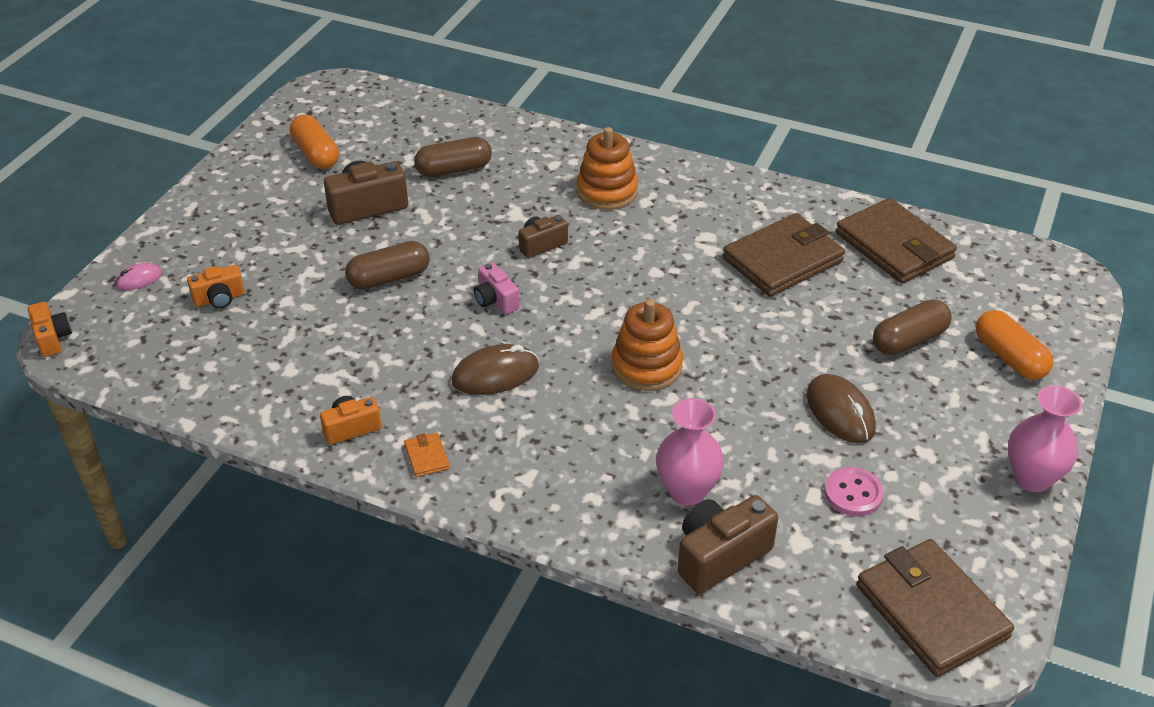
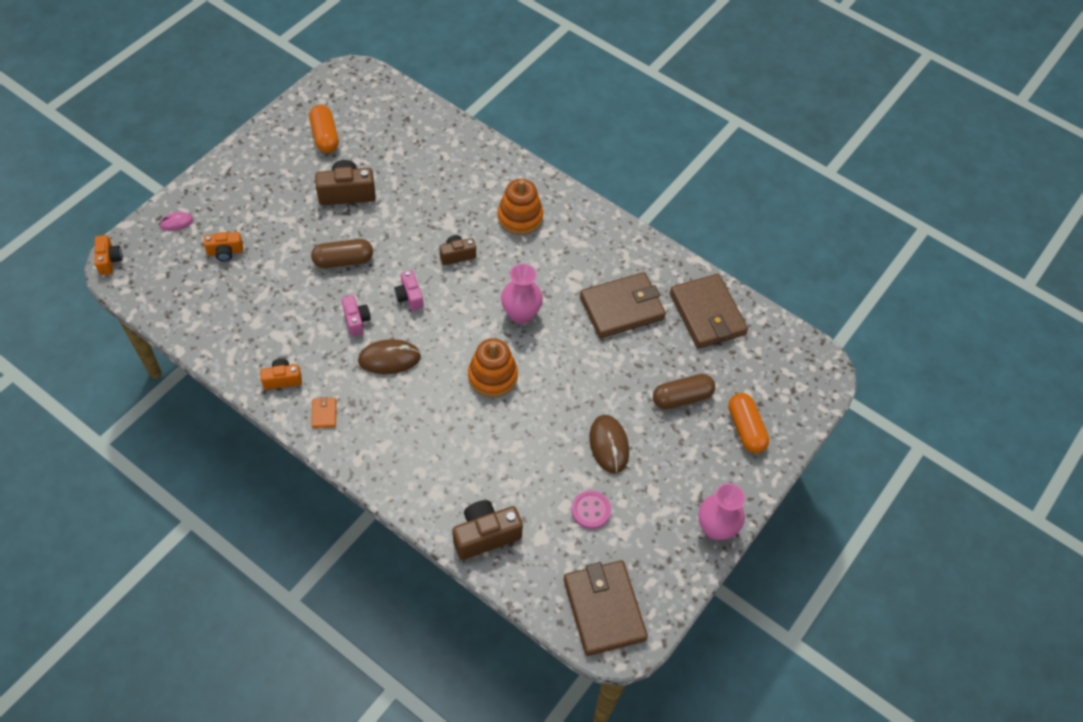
camera: 10 degrees right, 15 degrees up
brown capsule [414,137,492,177] -> none
pink vase [656,398,724,506] -> pink vase moved to [501,264,543,324]
none -> pink camera [342,295,371,336]

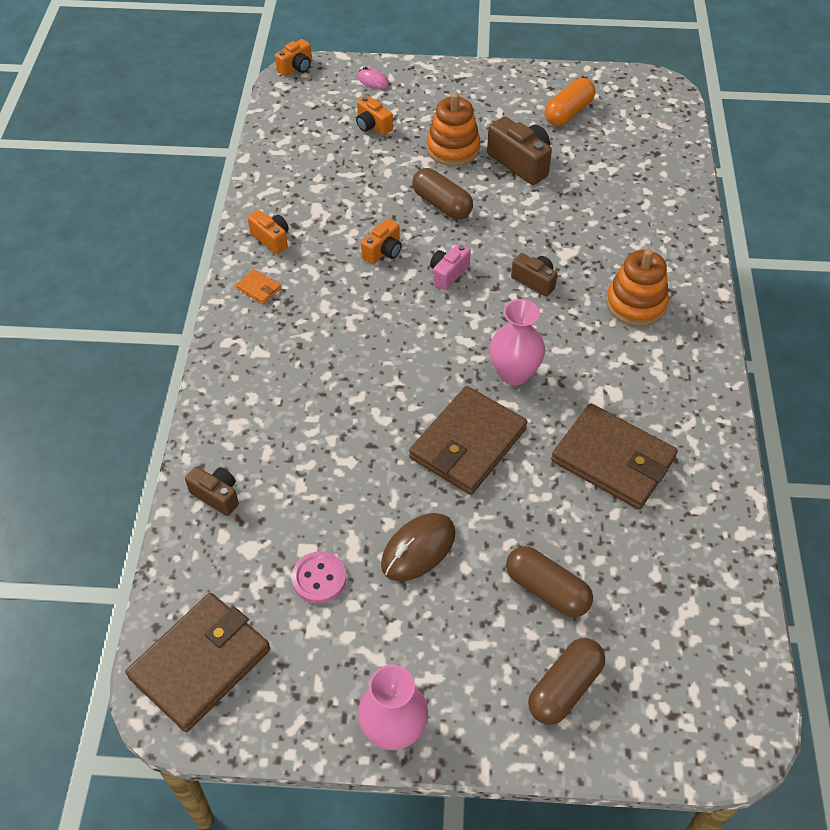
camera: 60 degrees right, 5 degrees down
orange wallet [311,397,336,428] -> orange wallet turned 75 degrees clockwise [236,269,281,304]
pink camera [342,295,371,336] -> orange camera [361,219,402,264]
brown mouse [358,339,421,374] -> none
brown camera [453,500,523,560] -> brown camera [185,466,239,516], size x0.61
orange stacking toy [468,338,518,398] -> orange stacking toy moved to [427,93,480,166]
brown wallet [670,274,748,348] -> brown wallet moved to [409,386,527,495]
orange capsule [728,393,769,453] -> brown capsule [528,638,605,725]

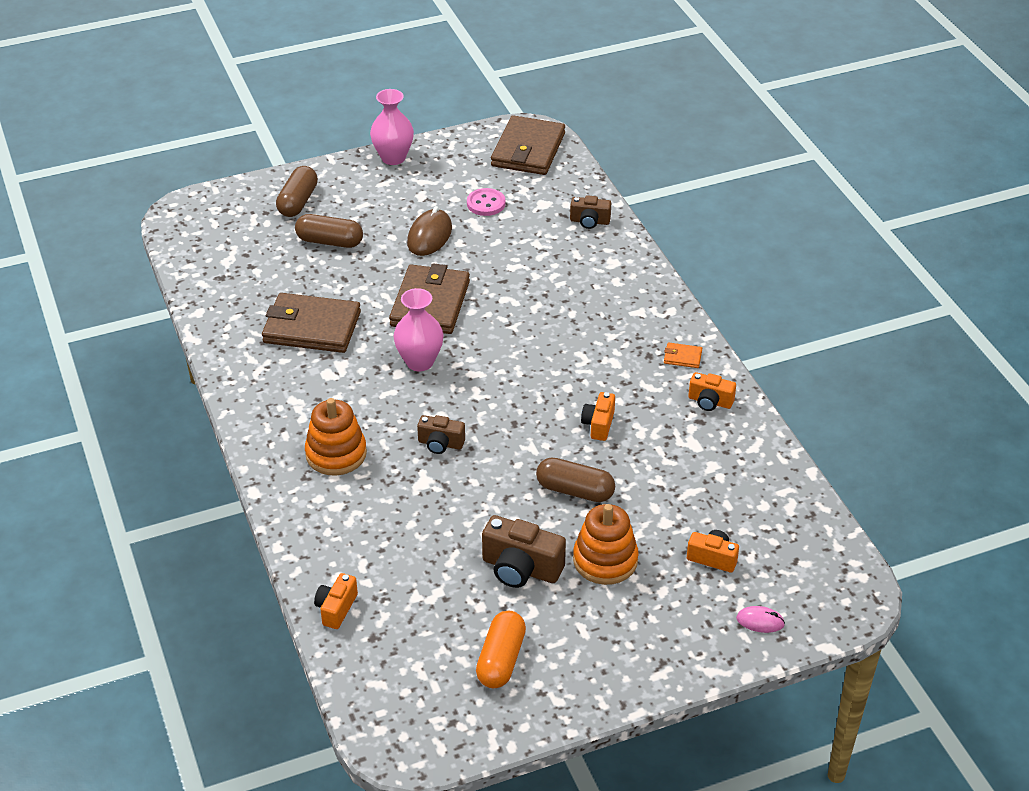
camera: 155 degrees right, 10 degrees down
orange camera [275,39,312,76] -> orange camera moved to [314,573,358,629]
pink camera [430,243,471,291] -> none

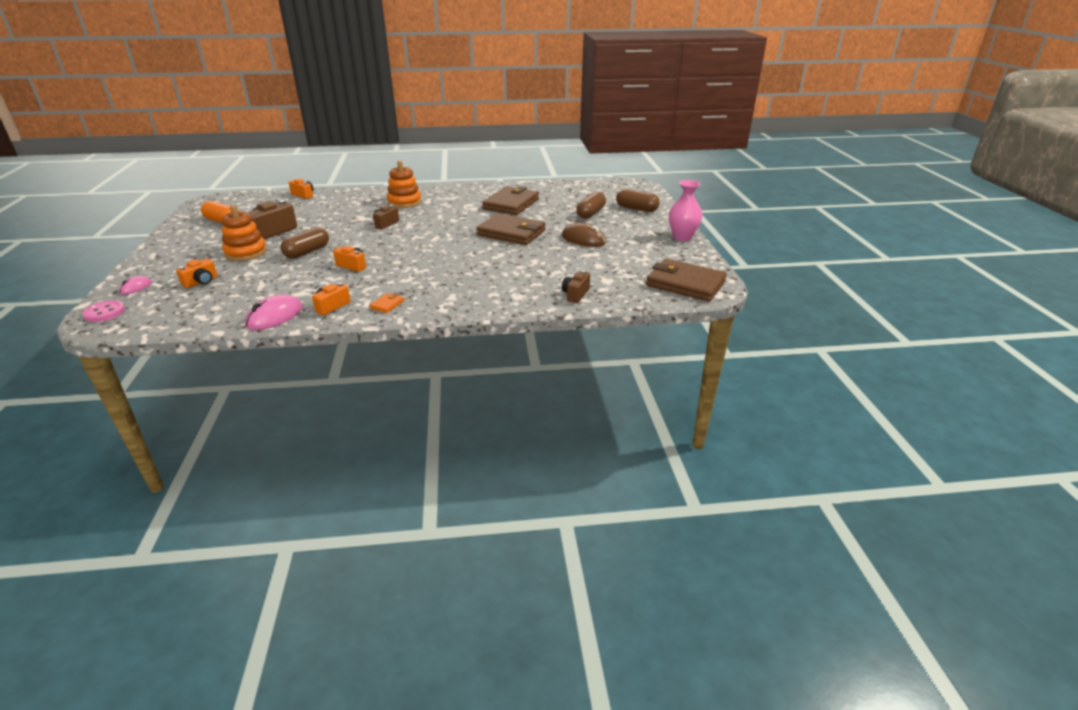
camera: 105 degrees right, 10 degrees down
pink vase [394,288,443,371] -> none
pink button [467,188,505,216] -> pink button moved to [82,300,125,322]
none -> pink mouse [245,295,302,330]

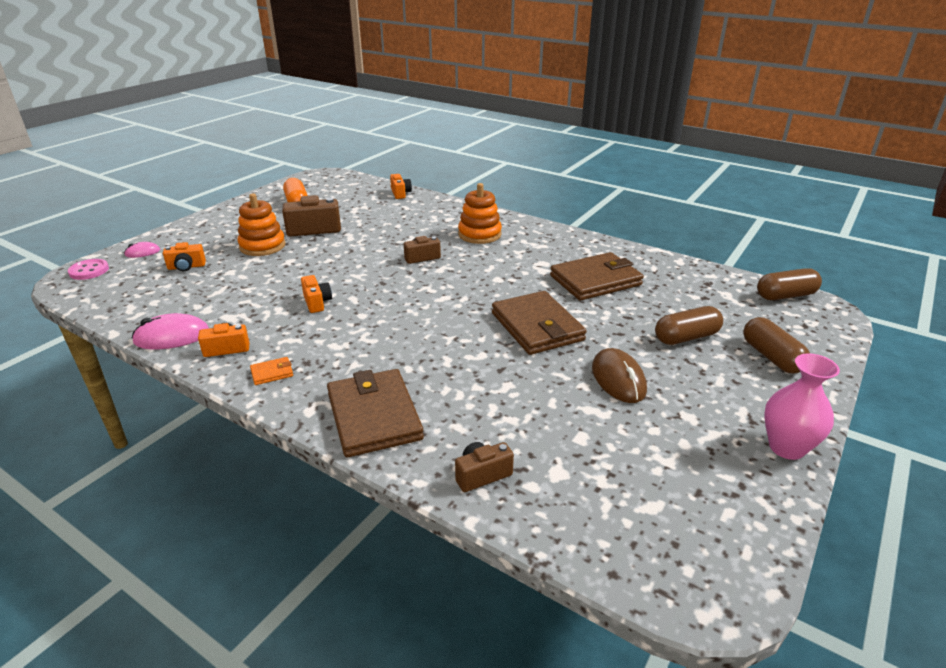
camera: 40 degrees right, 0 degrees up
brown capsule [280,227,329,259] -> brown capsule moved to [757,268,822,300]
brown wallet [646,259,727,301] -> brown wallet moved to [327,369,424,457]

